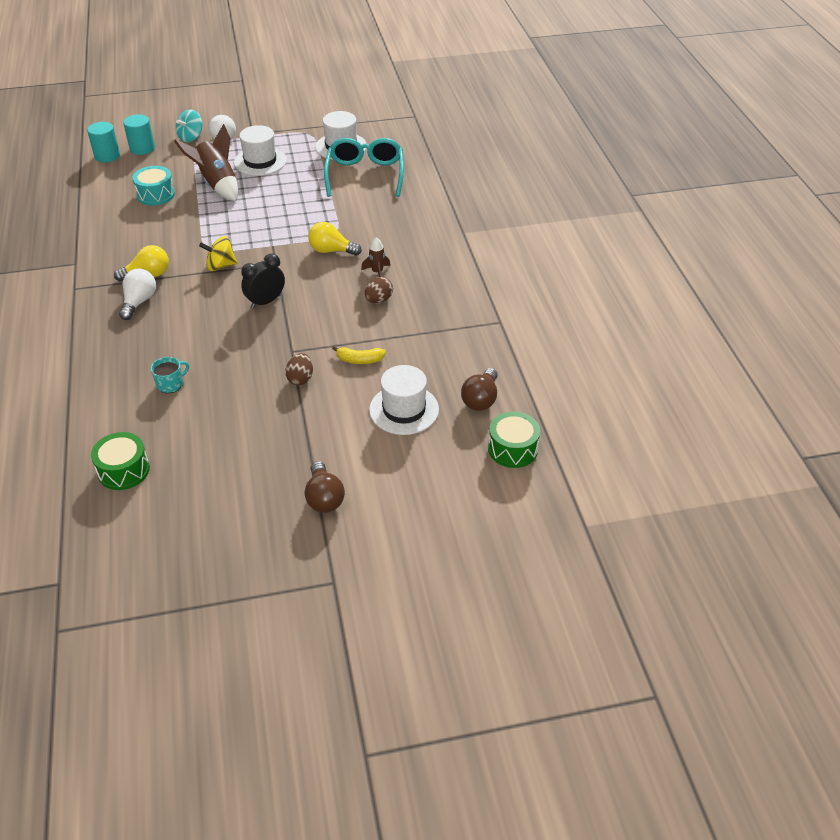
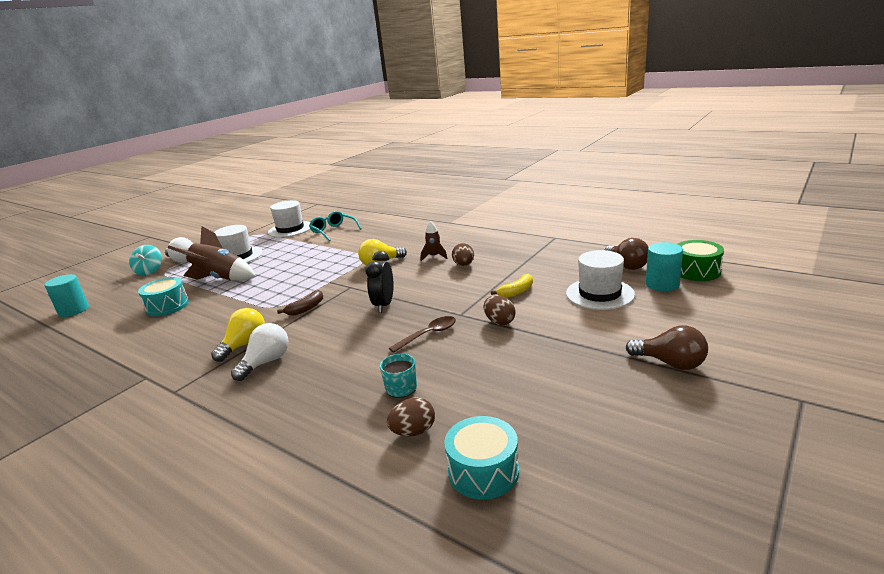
camera: 40 degrees left, 20 degrees down
green drum [91,432,150,490] -> turquoise drum [444,416,519,499]
white light bulb [119,269,156,320] -> white light bulb turned 60 degrees clockwise [231,323,288,381]
turquoise cylinder [123,114,155,155] -> turquoise cylinder moved to [646,242,683,291]
yellow spinning top [199,236,237,271] -> brown banana [277,290,323,316]
turquoise glasses [324,138,404,197] -> turquoise glasses [309,211,362,241], size x0.63
none -> brown egg [387,397,435,436]
none -> brown spoon [389,316,456,353]

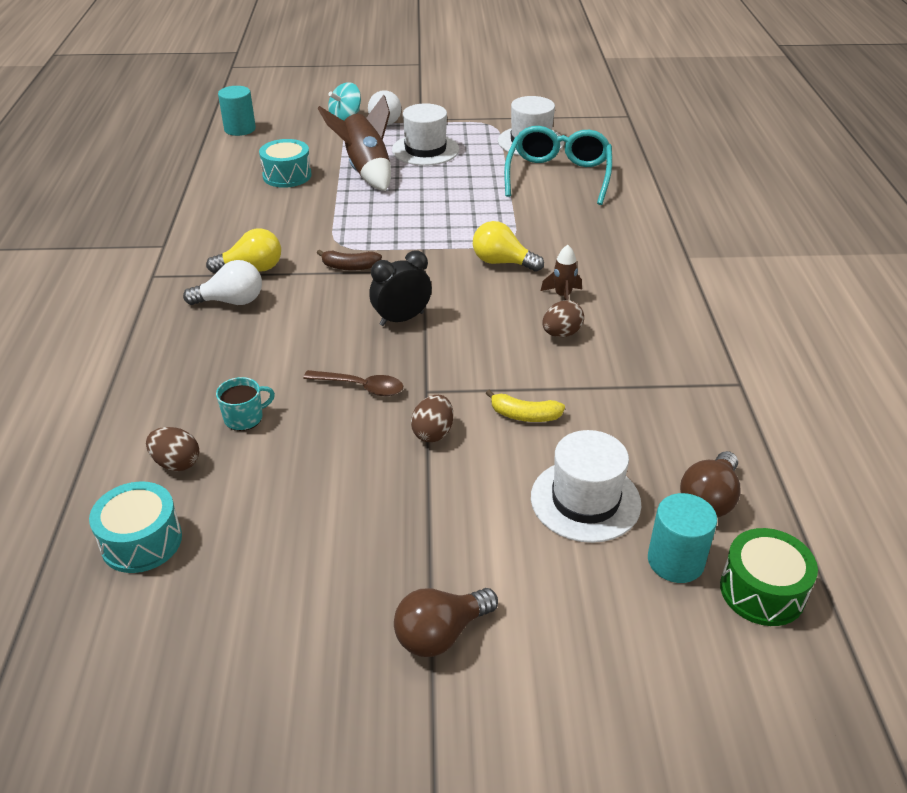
camera: 50 degrees right, 15 degrees up
turquoise glasses [309,211,362,241] -> turquoise glasses [504,126,612,205], size x1.58
brown light bulb [626,325,708,370] -> brown light bulb turned 60 degrees clockwise [394,588,498,657]

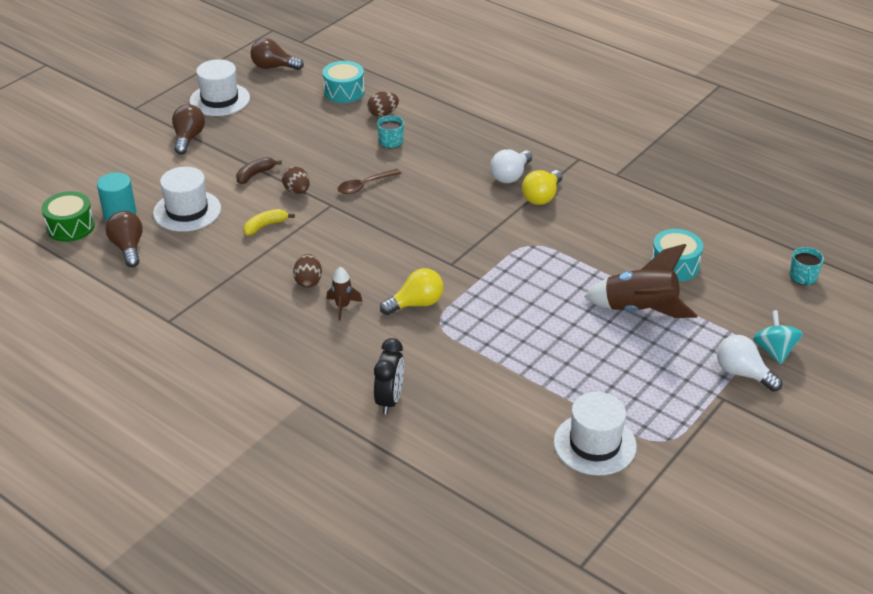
camera: 130 degrees right, 0 degrees up
turquoise cylinder [218,86,256,136] -> turquoise mug [790,247,824,286]
brown banana [317,250,382,270] -> brown banana moved to [236,157,282,184]
black clock [369,250,432,326] -> black clock moved to [374,338,404,414]
white hat [392,103,459,166] -> white hat moved to [190,59,250,116]
turquoise glasses [504,126,612,205] -> none
none -> brown light bulb [250,38,304,70]

